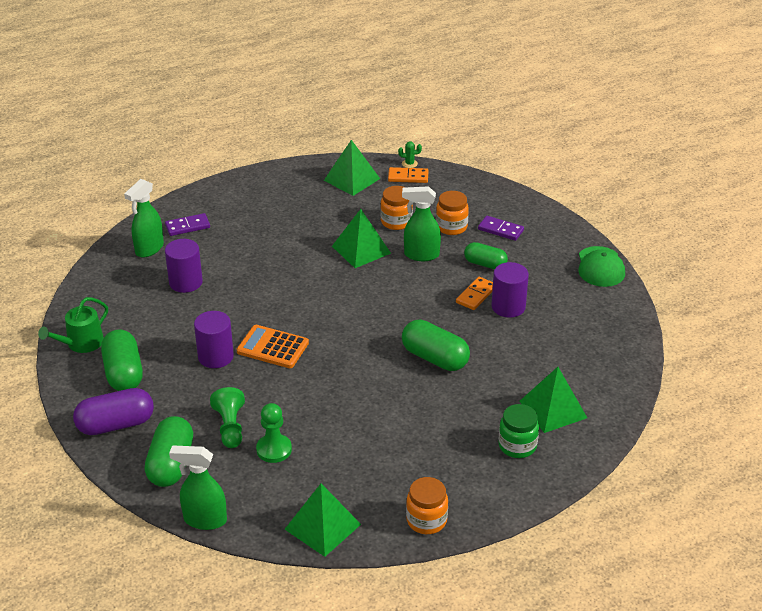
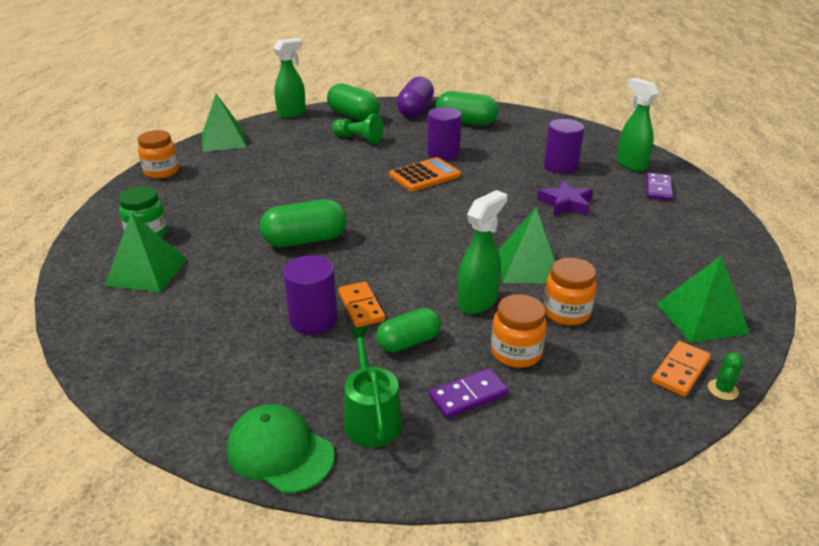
camera: 125 degrees right, 5 degrees down
green watering can [38,297,108,353] -> green watering can moved to [344,327,403,447]
green pawn [256,403,292,463] -> none
none -> purple star [537,181,593,216]

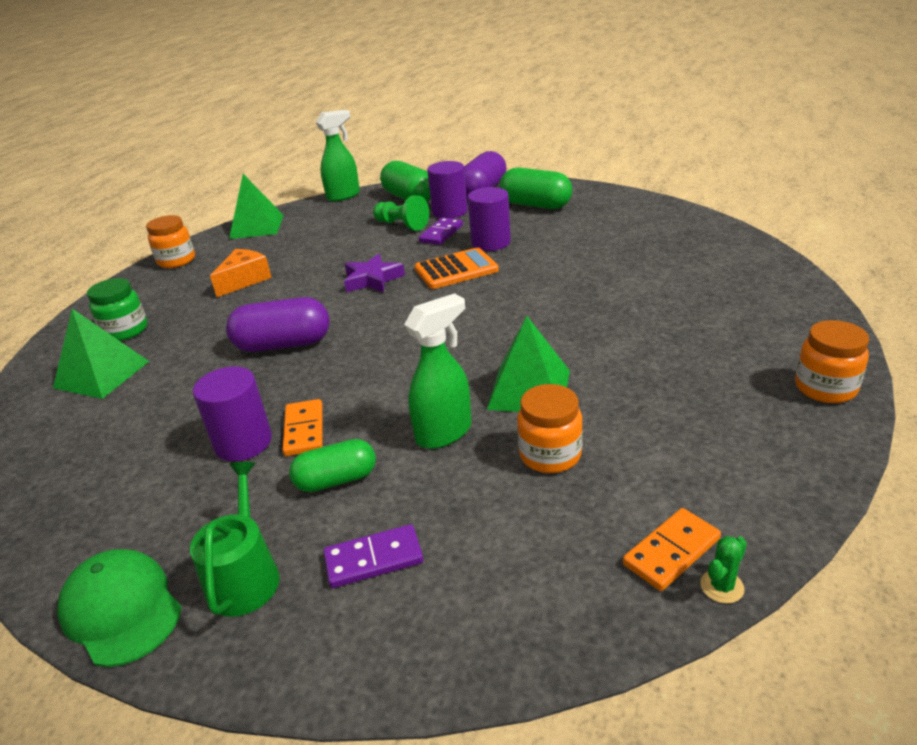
camera: 15 degrees right, 0 degrees up
green capsule [260,199,347,247] -> purple capsule [226,297,330,352]
orange jar [491,294,547,368] -> orange jar moved to [795,320,869,403]
purple star [537,181,593,216] -> purple star moved to [344,254,405,293]
purple cylinder [544,119,584,174] -> purple cylinder moved to [427,161,468,218]
green spray bottle [617,78,659,172] -> none
purple domino [646,173,673,201] -> purple domino moved to [419,217,463,245]
green pyramid [656,255,750,343] -> none
none -> orange cheese [210,249,272,297]

